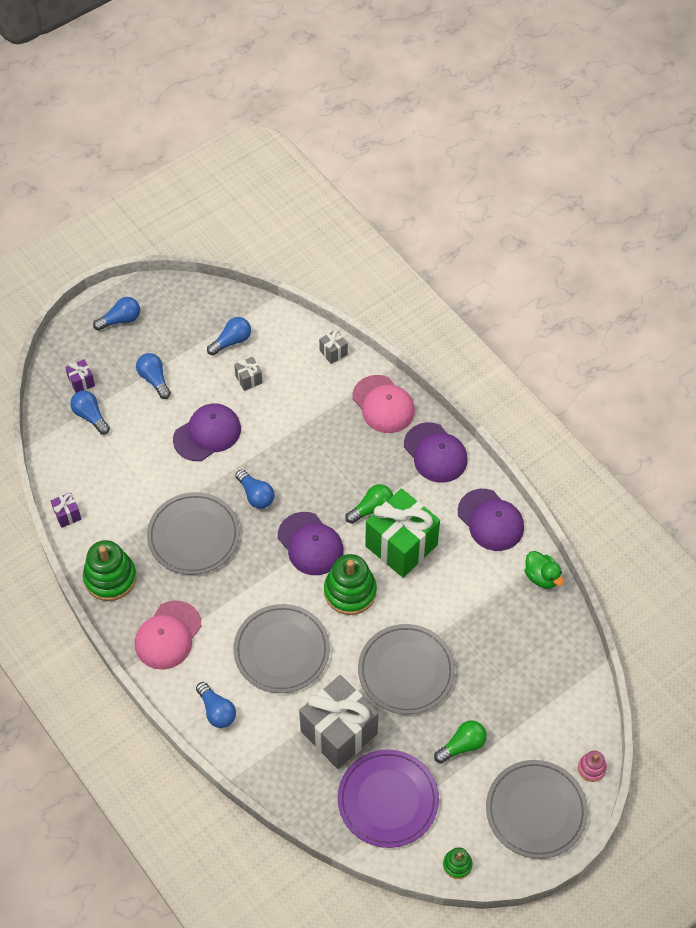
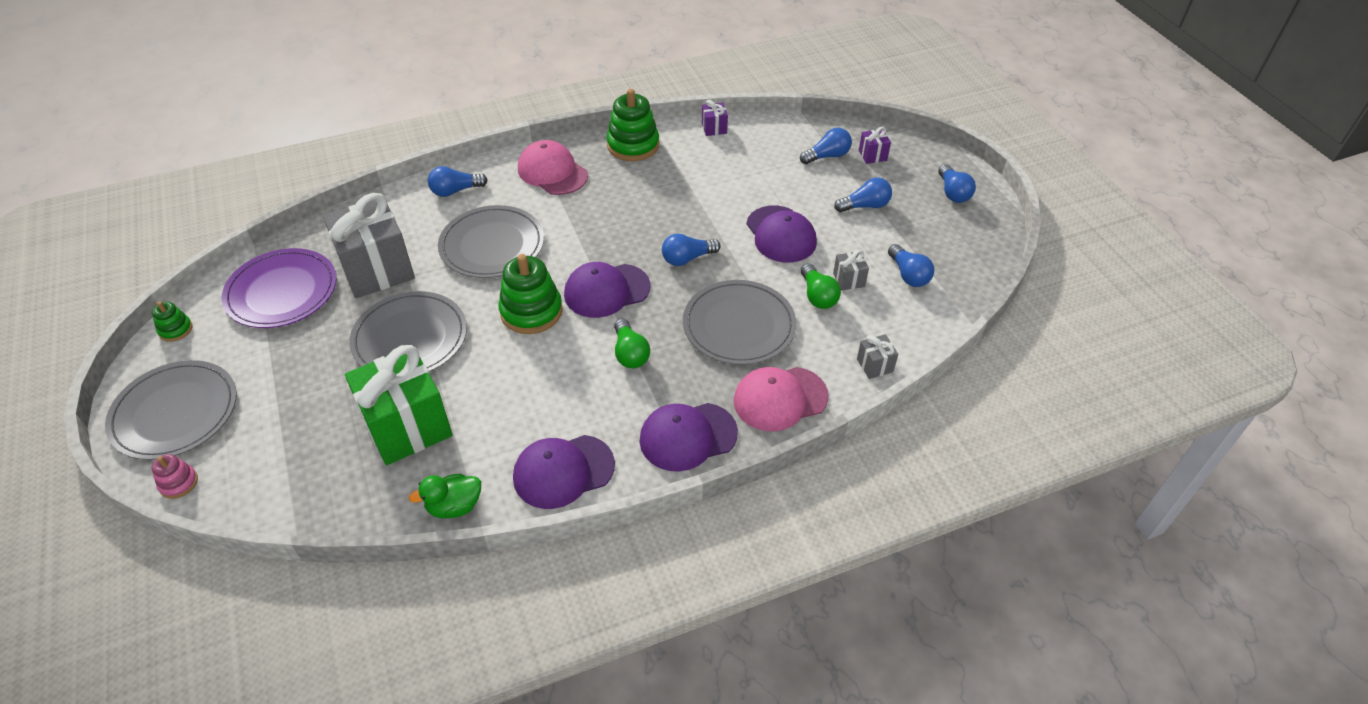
camera: 105 degrees right, 10 degrees down
grey plate [147,492,240,575] -> grey plate moved to [683,280,796,365]
green gift [365,488,440,578] -> green gift moved to [345,345,453,465]
green light bulb [434,721,487,763] -> green light bulb moved to [801,263,841,309]

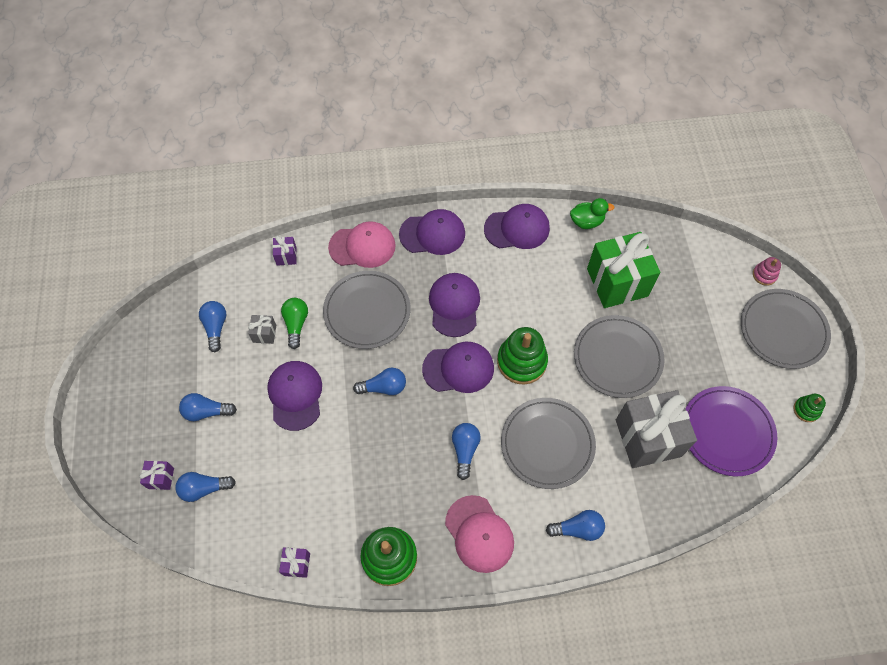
camera: 165 degrees left, 15 degrees up
green light bulb [614,319,650,368] -> purple cap [429,273,480,337]
grey gift [857,334,898,379] -> purple gift [273,236,297,266]
blue light bulb [938,164,976,203] -> blue light bulb moved to [452,423,481,480]

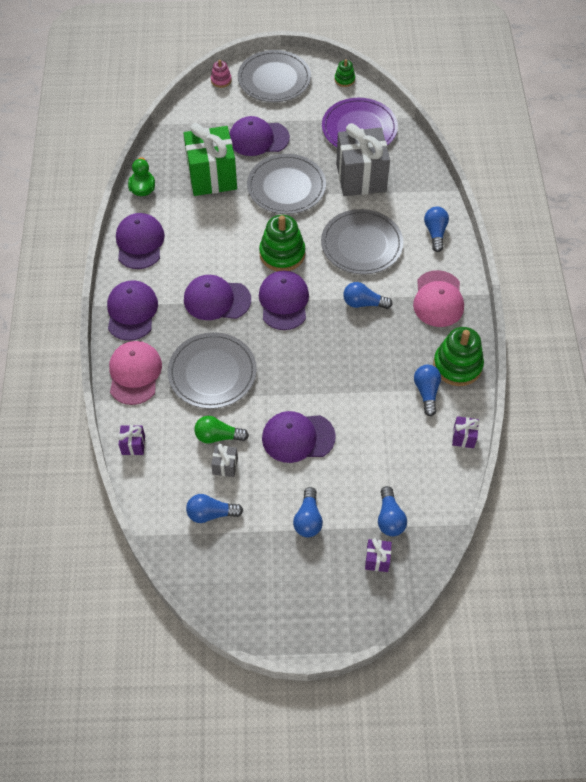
camera: 85 degrees left, 5 degrees down
blue light bulb [353,368,406,395] -> blue light bulb moved to [414,365,441,416]
pink cap [445,495,514,573] -> pink cap turned 120 degrees clockwise [413,270,464,327]
none -> purple cap [229,116,290,156]

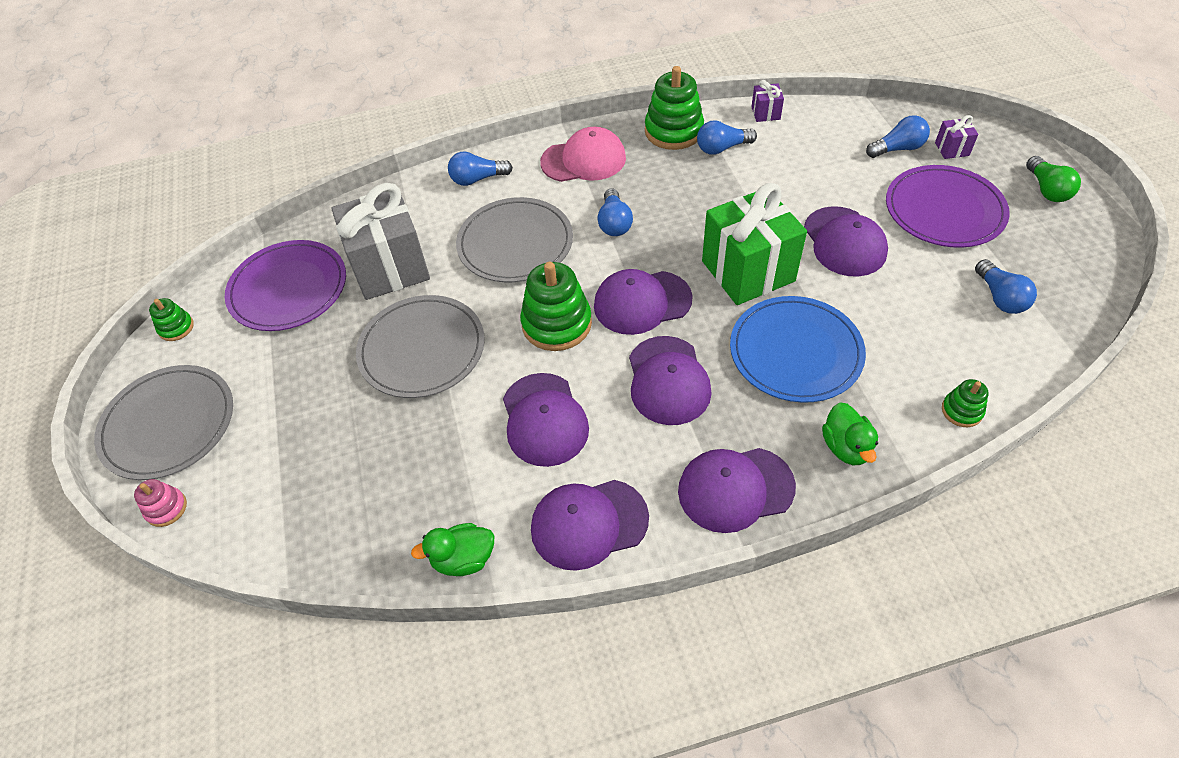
camera: 100 degrees left, 5 degrees down
pink cap [109,341,162,405] -> green duck [822,402,878,465]
purple gift [118,425,145,455] -> green stacking toy [942,379,989,427]
grey plate [168,332,257,409] -> blue plate [730,296,866,403]
green gift [183,123,237,196] -> green gift moved to [702,183,807,305]
green light bulb [194,416,249,444] -> green light bulb moved to [1026,156,1081,202]
grey gift [211,444,238,477] -> none
purple cap [229,116,290,156] -> purple cap moved to [503,373,589,467]
blue light bulb [293,487,323,537] -> purple plate [886,165,1010,248]

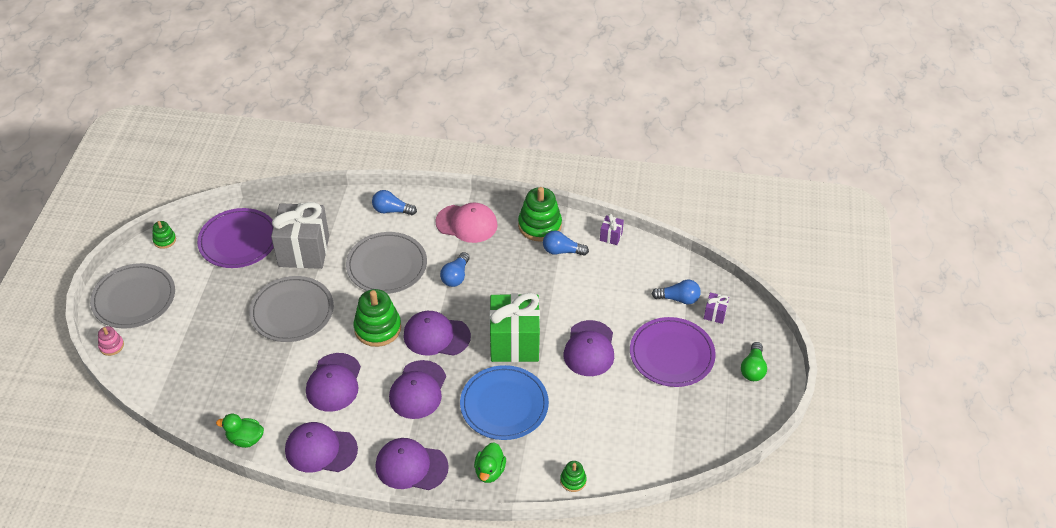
camera: 20 degrees right, 5 degrees down
blue light bulb [975,259,1037,314] -> none

